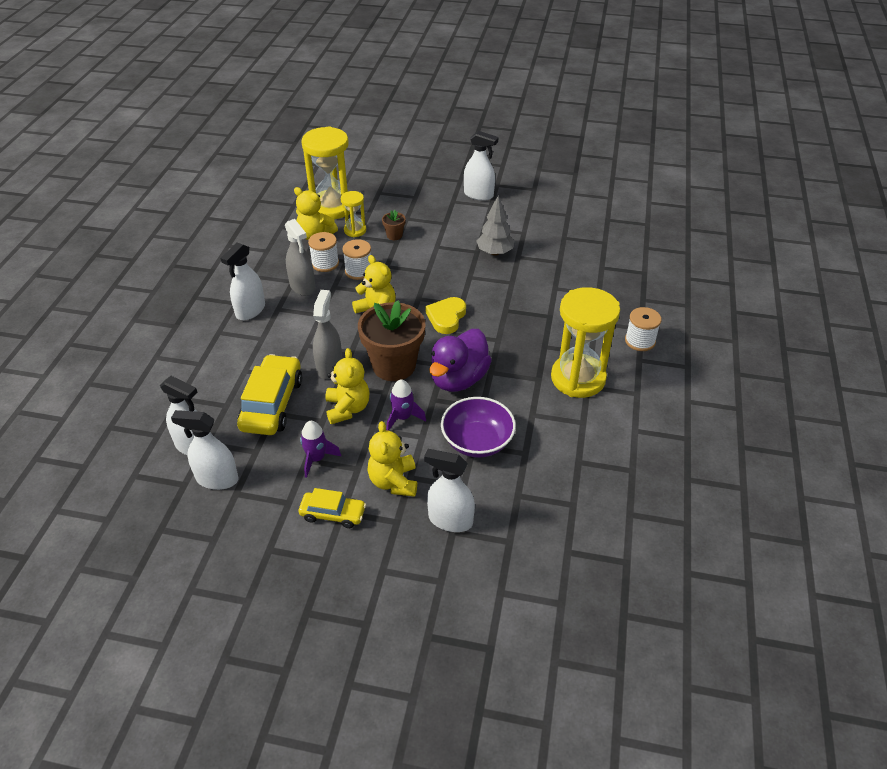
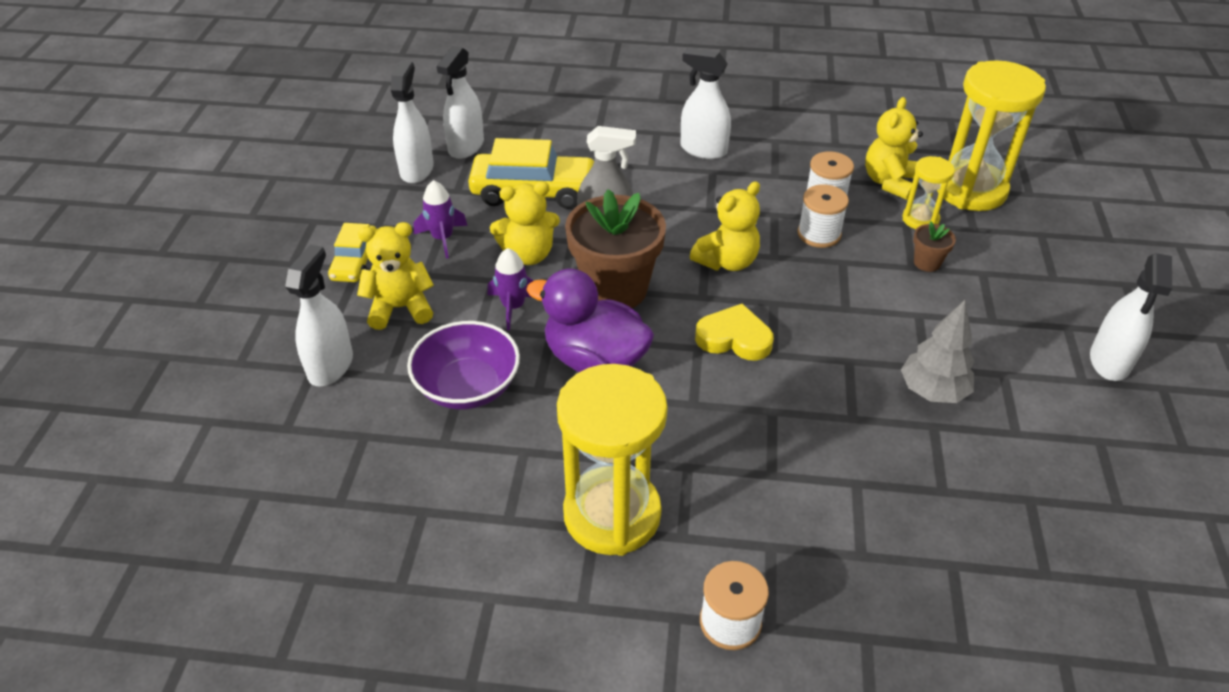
camera: 85 degrees right, 0 degrees up
grey spray bottle [285,219,315,296] -> none

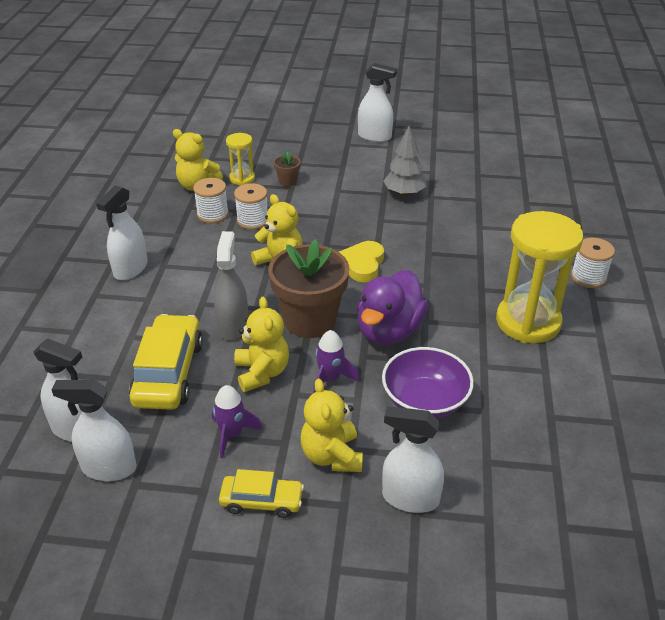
camera: 90 degrees left, 5 degrees down
yellow hourglass [937,60,1046,211] -> none

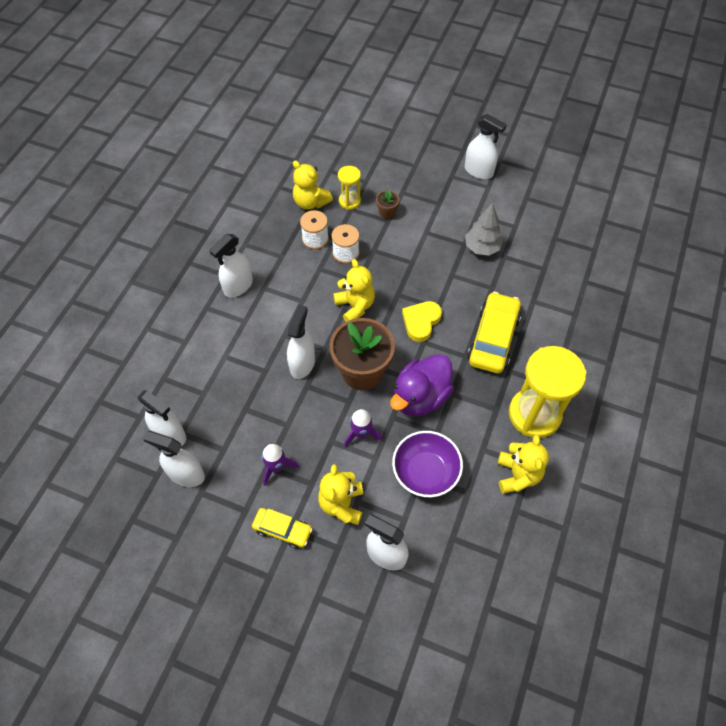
camera: 15 degrees right, 20 degrees up
yellow car [129,314,203,410] -> yellow car moved to [467,292,521,373]
grey spray bottle [214,231,248,340] -> white spray bottle [287,305,315,379]
yellow teddy bear [234,297,289,392] -> yellow teddy bear moved to [498,435,549,494]
white spool [571,238,615,288] -> none

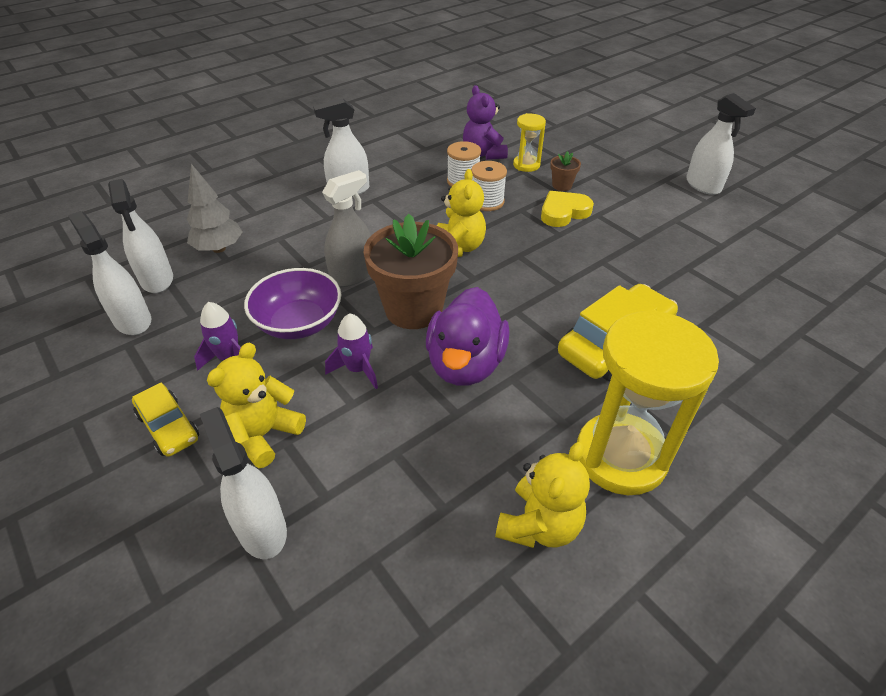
camera: 30 degrees right, 15 degrees down
white spray bottle [287,305,315,379] -> grey spray bottle [322,170,371,287]
yellow teddy bear [293,160,333,210] -> purple teddy bear [463,85,508,160]
purple duck [390,354,454,416] -> purple duck turned 60 degrees counterclockwise [426,287,510,386]
purple bowl [392,431,463,497] -> purple bowl moved to [244,268,341,339]
yellow heart [402,301,442,342] -> yellow heart moved to [541,191,594,227]
grey tree [465,203,503,256] -> grey tree moved to [187,164,242,253]

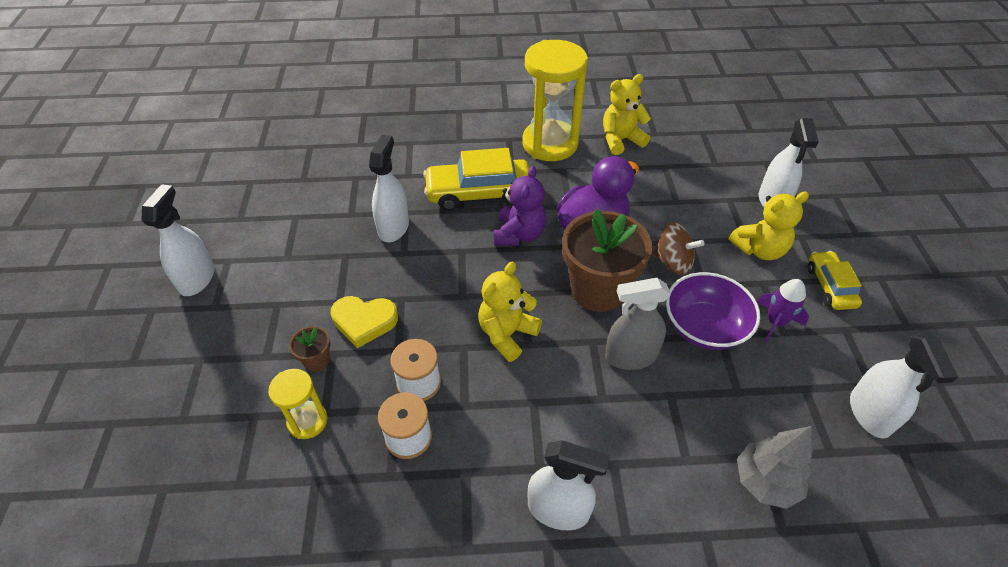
camera: 145 degrees left, 5 degrees up
white spray bottle [108,179,173,293] -> white spray bottle moved to [369,135,409,242]
purple rocket [325,313,378,389] -> brown spinning top [653,222,705,275]
purple teddy bear [463,85,508,160] -> purple teddy bear moved to [494,166,546,246]

